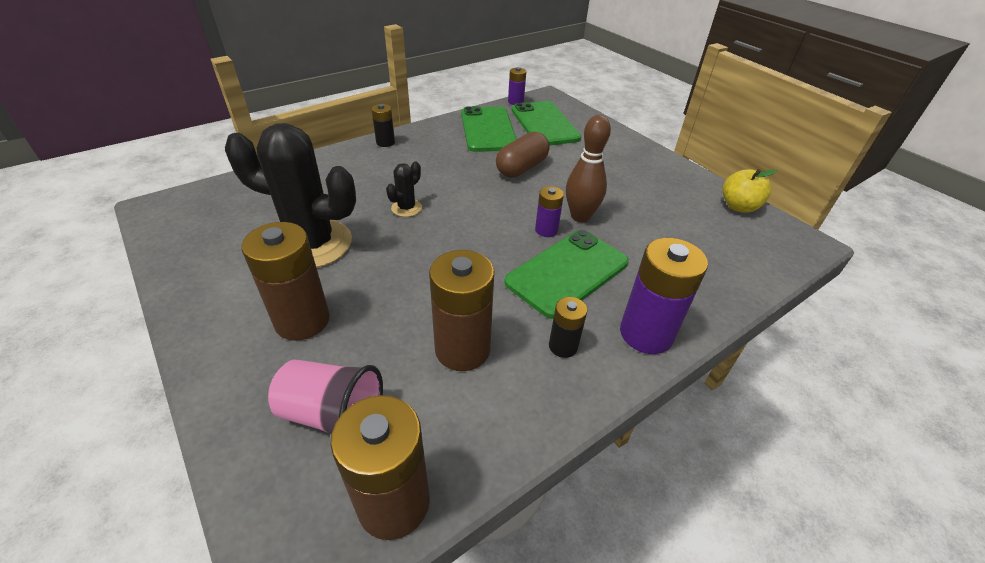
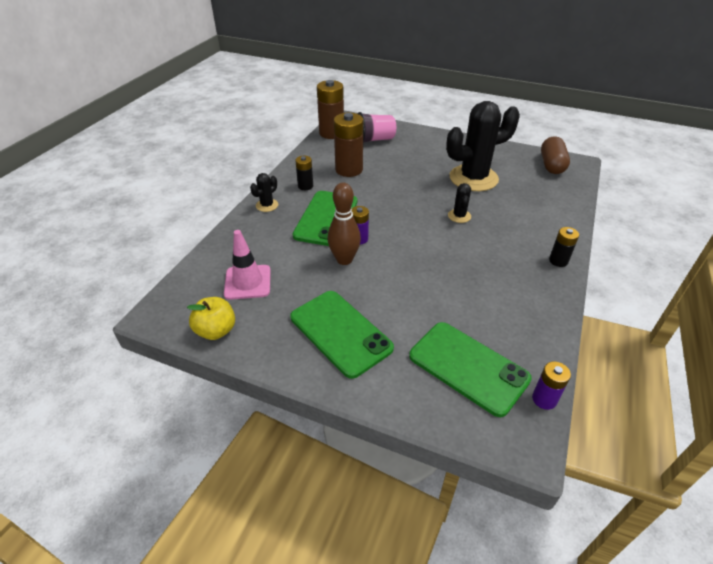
camera: 150 degrees right, 0 degrees up
brown battery [242,222,330,341] -> none
green phone [461,106,517,152] -> green phone moved to [290,291,394,379]
brown capsule [496,132,550,178] -> brown capsule moved to [541,136,570,174]
purple battery [620,238,708,354] -> black cactus [250,173,278,212]
none -> pink traffic cone [224,230,271,300]

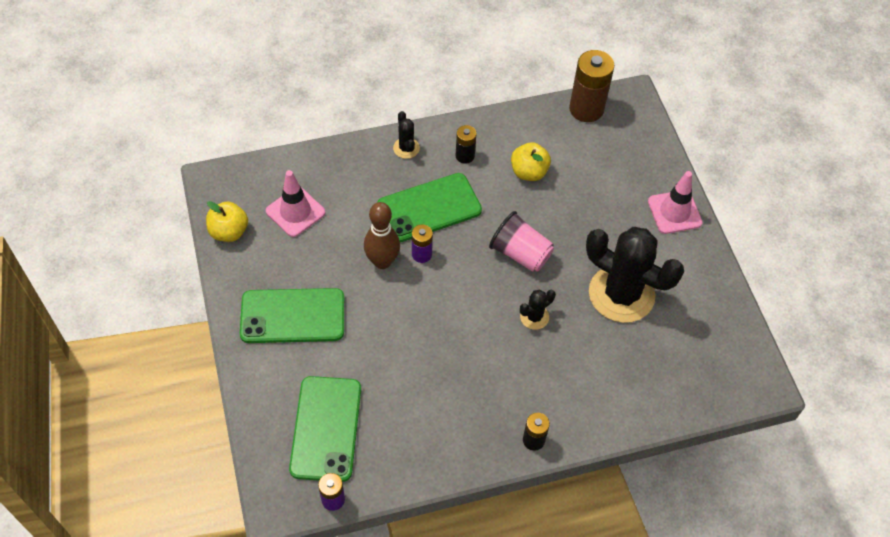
camera: 50 degrees right, 15 degrees up
black cactus [250,173,278,212] -> black cactus turned 75 degrees clockwise [393,111,420,159]
green phone [290,291,394,379] -> green phone turned 75 degrees clockwise [240,288,344,343]
brown battery [334,113,363,177] -> yellow apple [511,142,551,181]
pink cup [357,112,396,142] -> pink cup moved to [489,211,554,272]
brown capsule [541,136,570,174] -> none
none -> pink traffic cone [648,171,703,234]

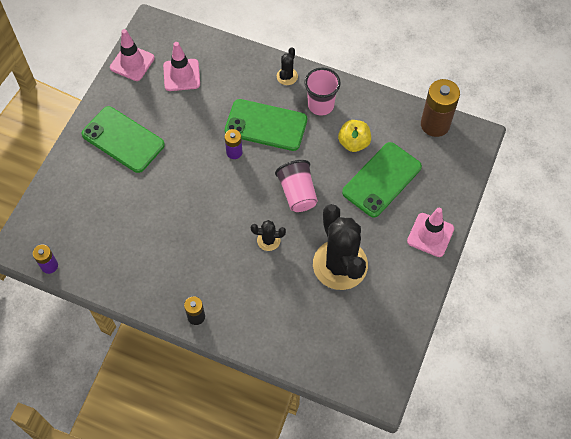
camera: 40 degrees right, 5 degrees up
yellow apple [206,201,248,242] -> pink traffic cone [110,29,155,81]
green phone [289,376,361,482] -> green phone moved to [342,142,422,218]
brown bowling pin [364,202,400,269] -> none
black battery [456,125,477,164] -> pink cup [304,67,341,116]

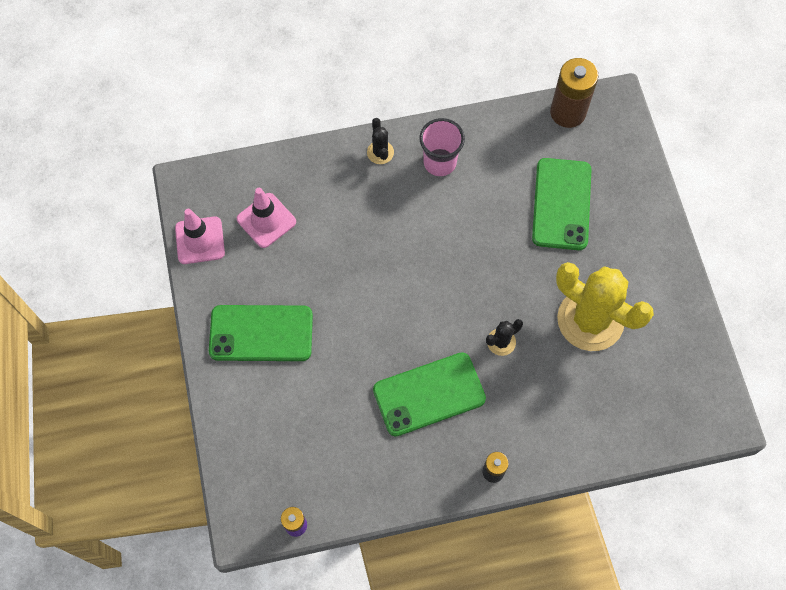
camera: 35 degrees left, 5 degrees up
purple battery [224,129,243,159] -> none
green phone [225,99,307,151] -> green phone moved to [373,352,486,437]
pink cup [275,160,318,212] -> none
black cactus [313,204,368,290] -> yellow cactus [556,262,654,351]
yellow apple [338,120,371,152] -> none
pink traffic cone [407,208,454,257] -> none

